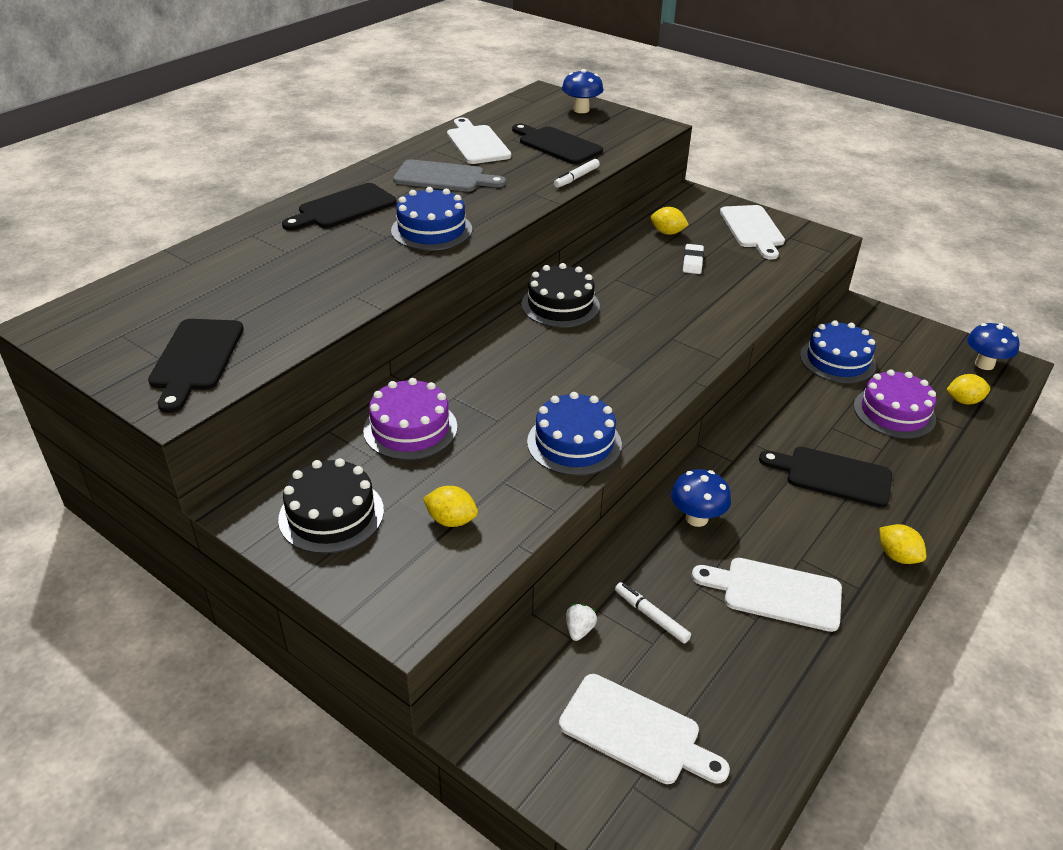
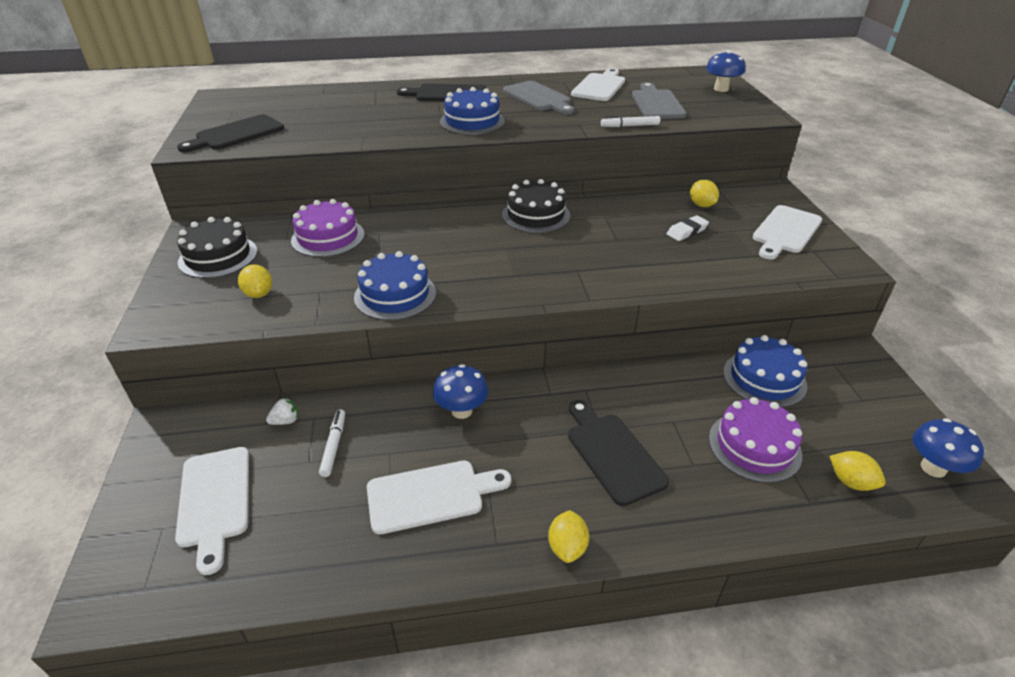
camera: 45 degrees right, 0 degrees up
black cutting board [512,124,603,164] -> grey cutting board [632,82,687,119]
white cutting board [692,558,842,632] -> white cutting board turned 105 degrees clockwise [367,461,511,534]

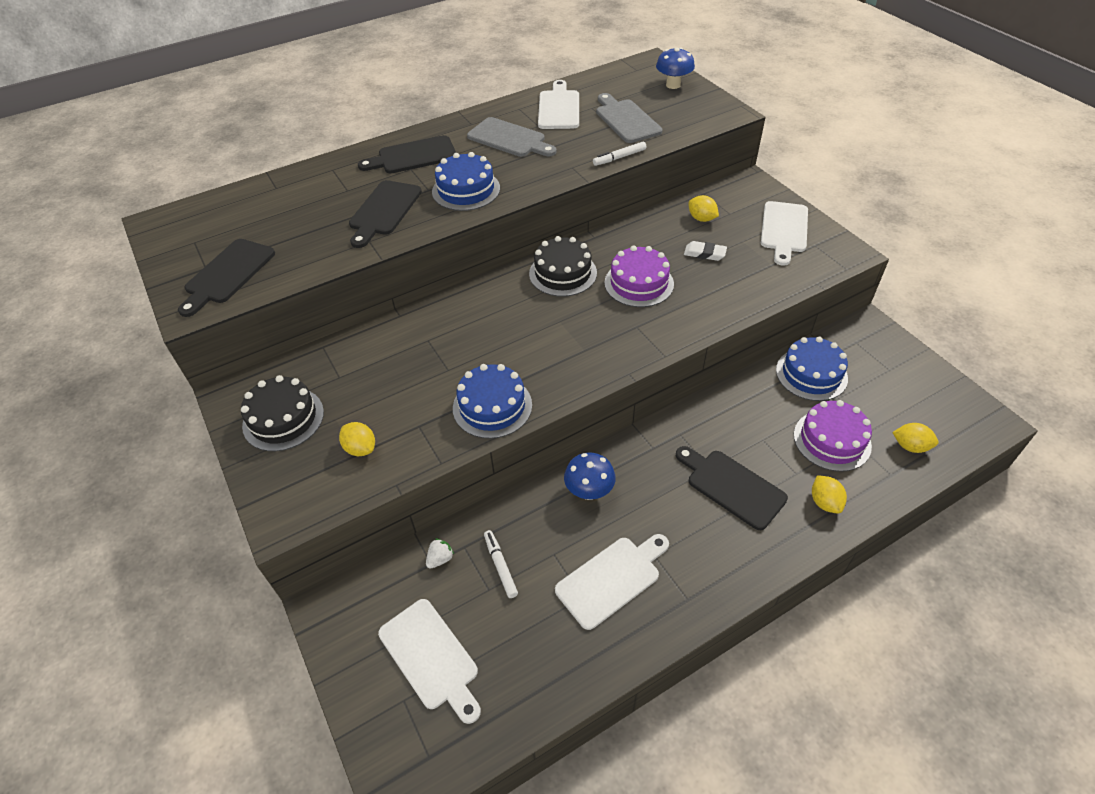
camera: 20 degrees left, 10 degrees up
purple cake [291,199,365,257] -> purple cake moved to [604,245,674,307]
yellow lemon [548,510,589,563] -> yellow lemon moved to [812,475,847,514]
white eraser [667,215,709,241] -> white eraser turned 75 degrees clockwise [684,241,727,261]
blue mushroom [913,418,984,478] -> none
none -> black cutting board [349,180,422,248]

